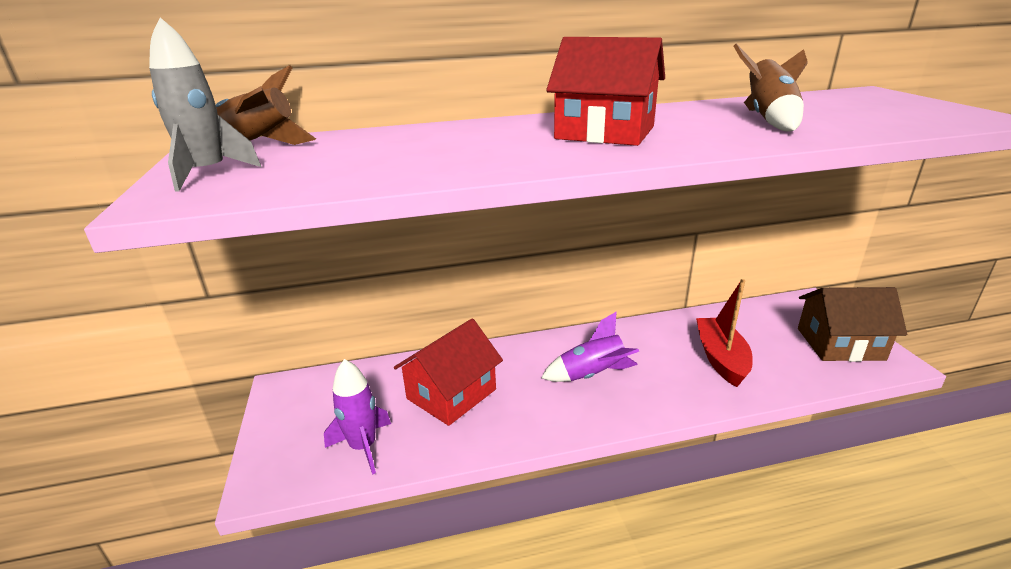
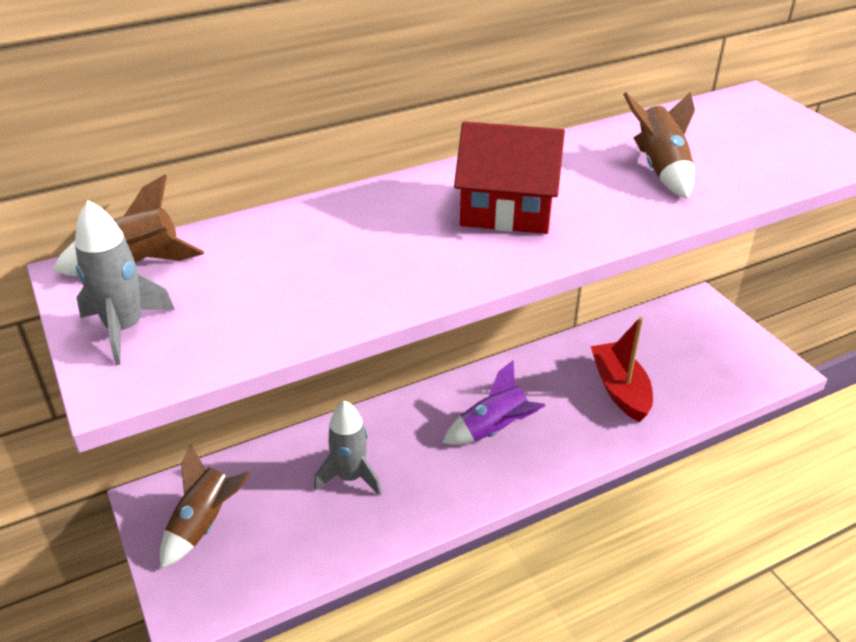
camera: 15 degrees left, 10 degrees up
purple rocket [324,359,391,475] -> none
red house [394,319,503,426] -> grey rocket [314,400,382,496]
brown house [798,287,907,362] -> none
none -> brown rocket [160,445,251,568]

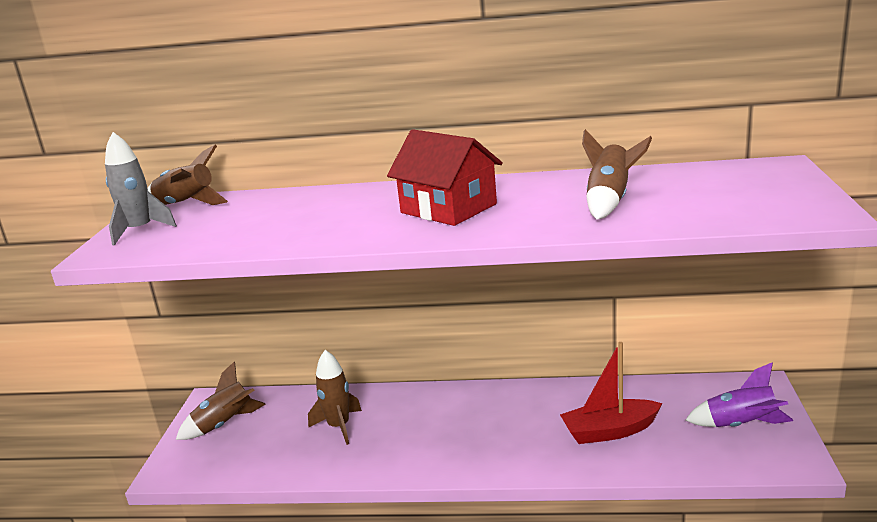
camera: 35 degrees right, 15 degrees down
grey rocket [314,400,382,496] -> brown rocket [308,350,362,445]
purple rocket [442,360,545,445] -> purple rocket moved to [686,362,793,427]
red boat [591,317,653,422] -> red boat turned 120 degrees counterclockwise [560,342,662,444]

